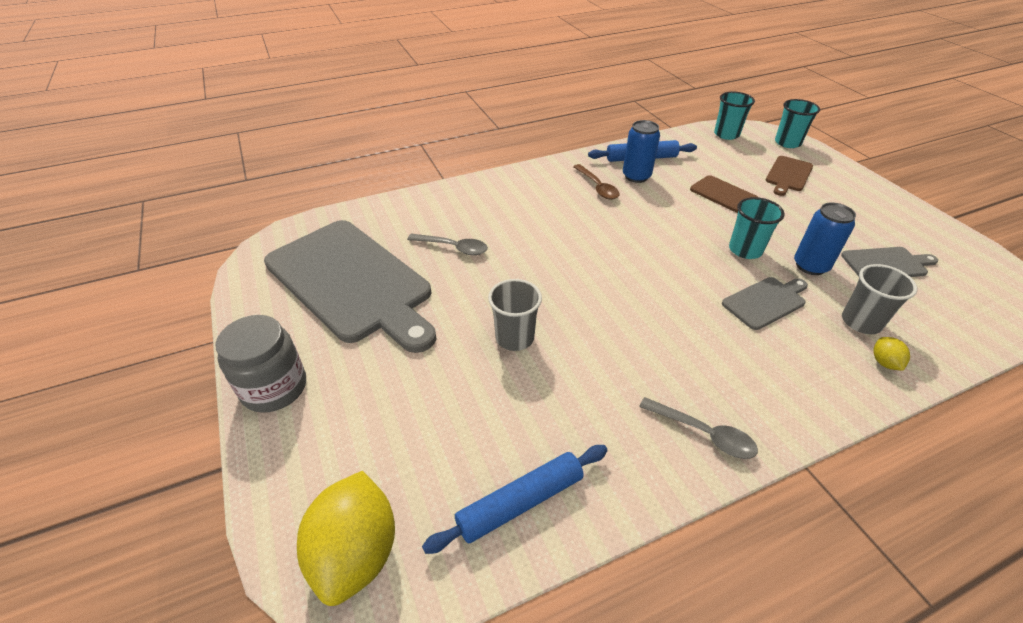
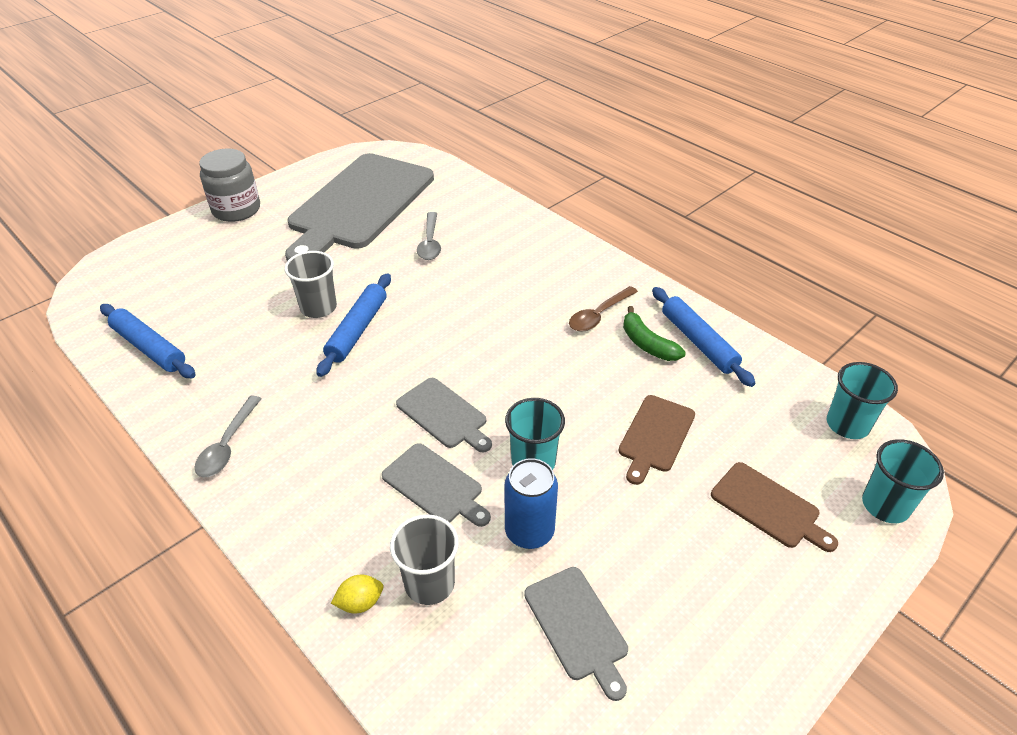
camera: 70 degrees right, 0 degrees up
yellow lemon [297,471,395,606] -> none
blue can [623,120,660,183] -> green banana [623,306,686,361]
brown cutting board [765,156,813,196] -> brown cutting board turned 150 degrees counterclockwise [711,462,838,552]
none -> blue rolling pin [316,273,391,377]
none -> grey cutting board [396,378,492,452]

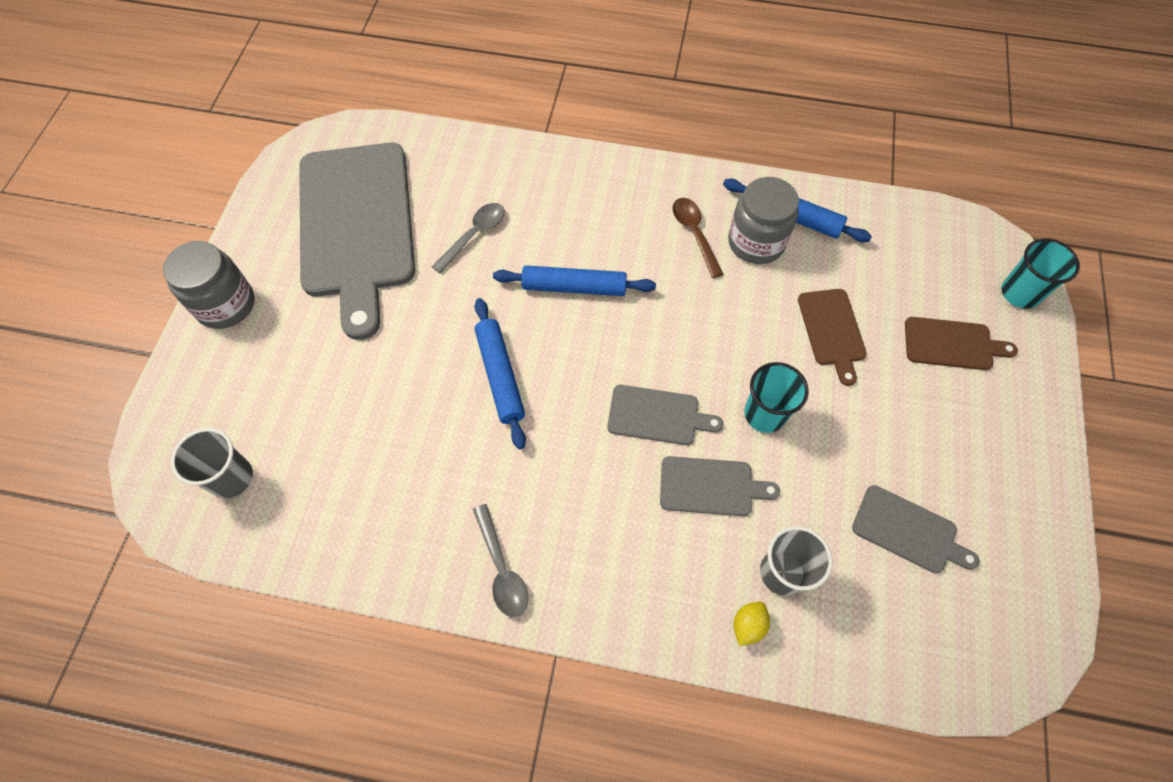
camera: 35 degrees left, 20 degrees up
blue rolling pin [100,304,196,378] -> blue rolling pin moved to [493,265,656,296]
grey cup [285,251,337,318] -> grey cup moved to [171,428,253,498]
grey spoon [417,212,441,260] -> grey spoon turned 105 degrees counterclockwise [432,203,505,273]
blue can [505,458,558,549] -> none
brown spoon [569,286,638,332] -> brown spoon turned 150 degrees clockwise [673,198,723,278]
green banana [623,306,686,361] -> grey jar [728,177,799,264]
turquoise cup [827,362,898,439] -> none

